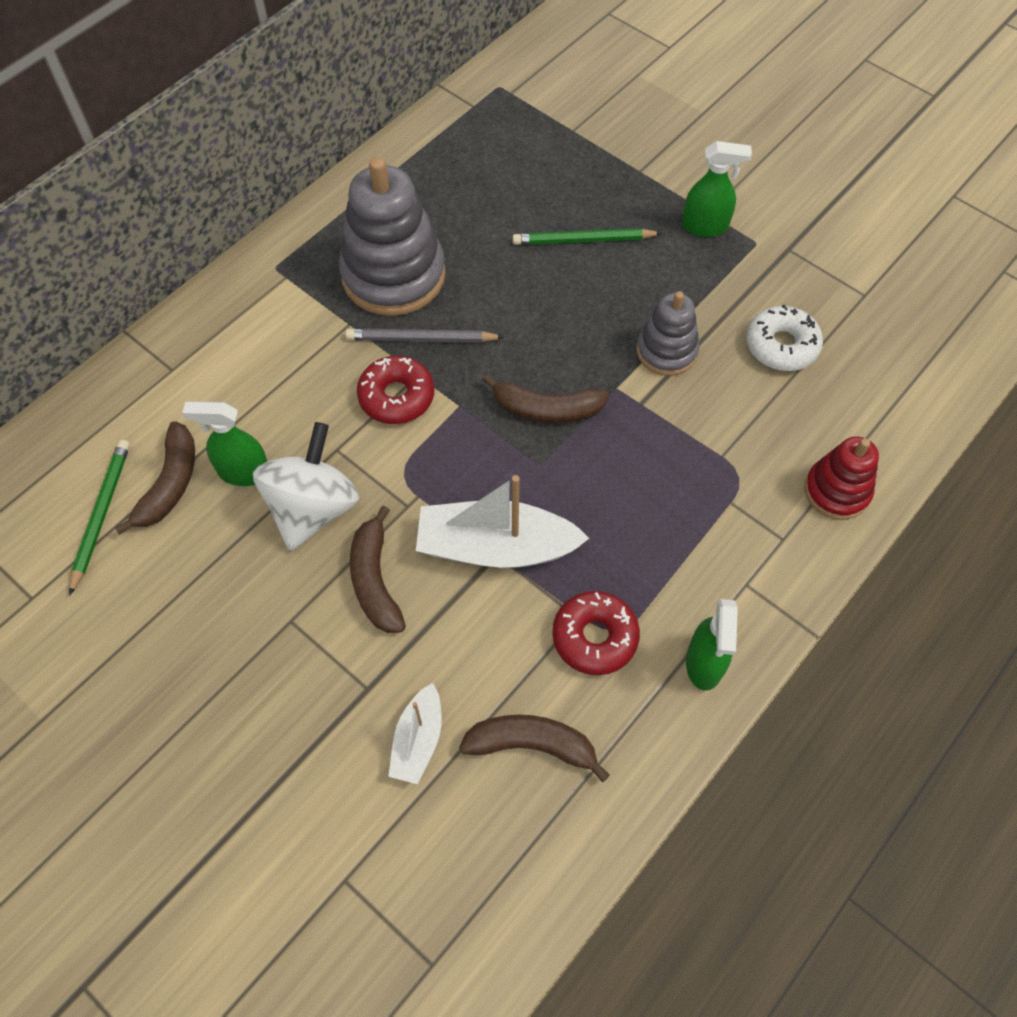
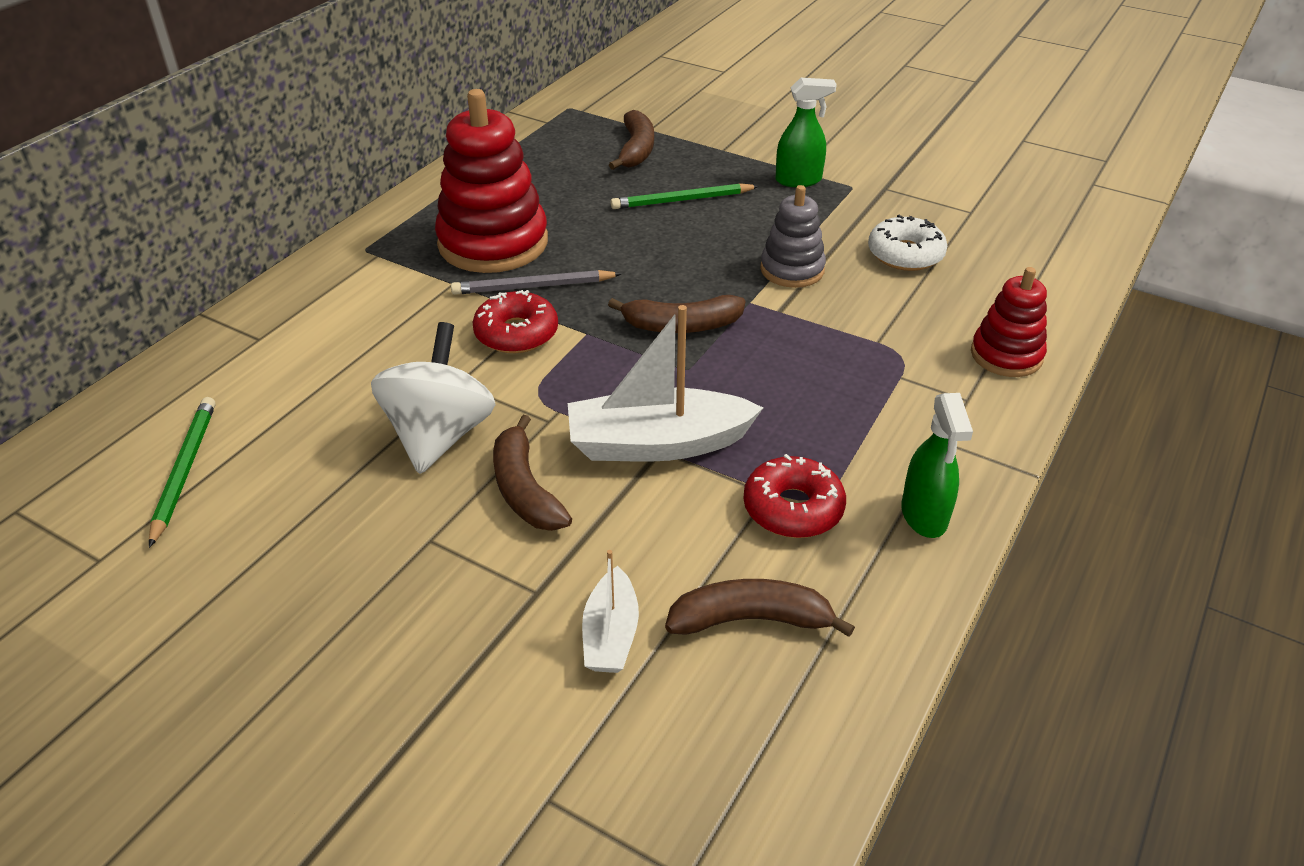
camera: 10 degrees left, 20 degrees down
brown banana [114,421,195,535] -> brown banana moved to [609,110,654,170]
green spray bottle [182,401,267,486] -> none
grey stacking toy [339,157,446,316] -> red stacking toy [435,89,548,273]

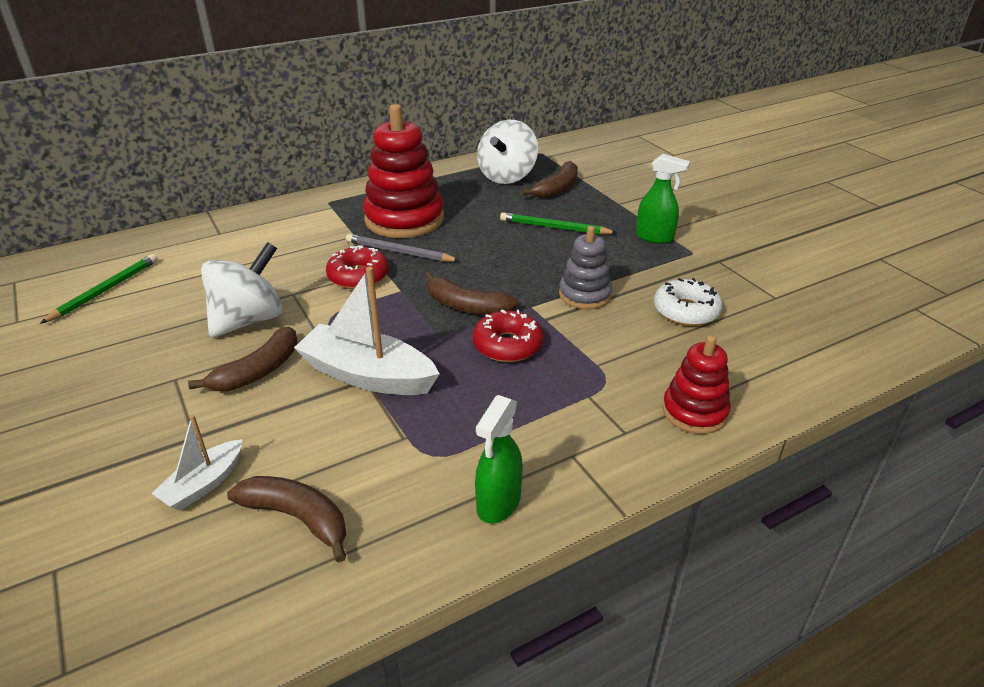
camera: 30 degrees right, 5 degrees down
brown banana [493,415,572,531] -> brown banana turned 150 degrees counterclockwise [188,327,297,391]
red donut [743,454,846,538] -> red donut moved to [473,310,544,362]
none -> white spinning top [477,120,538,184]

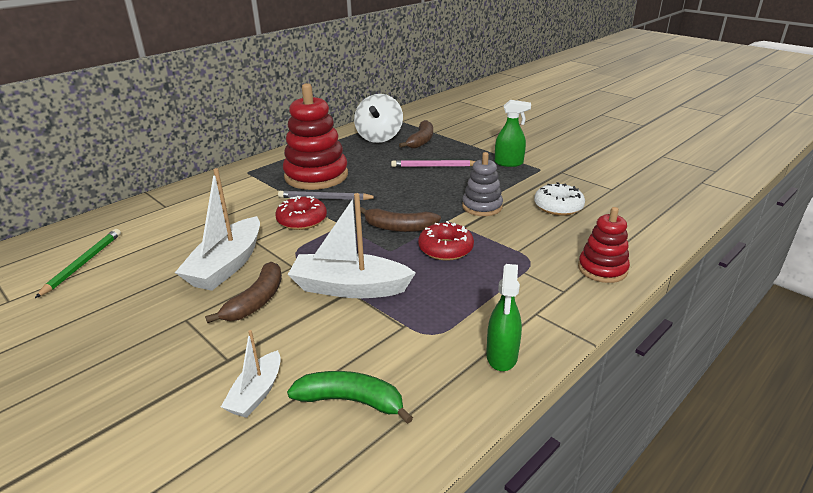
camera: 15 degrees left, 5 degrees down
white spinning top [201,242,283,338] -> white boat [175,168,260,291]
brown banana [227,476,346,563] -> green banana [287,371,413,424]
green pencil [500,212,617,235] -> pink pencil [391,160,476,167]

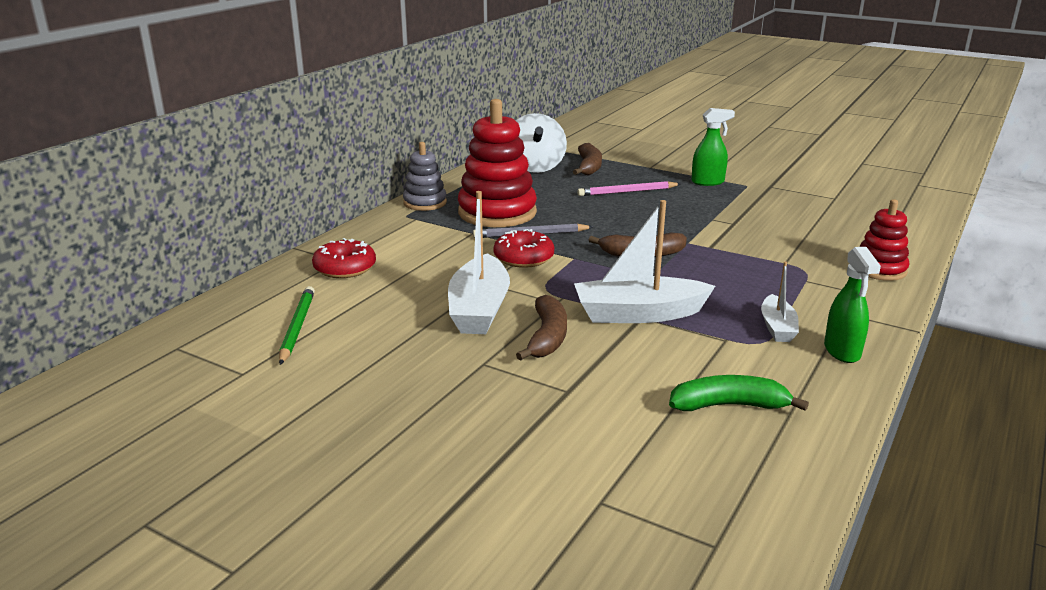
camera: 15 degrees left, 5 degrees down
white boat [221,330,281,418] -> white boat moved to [761,261,799,342]
red donut [418,221,474,261] -> red donut moved to [312,238,376,278]
grey stacking toy [462,152,503,216] -> grey stacking toy moved to [403,142,447,211]
white donut [534,182,585,216] -> none

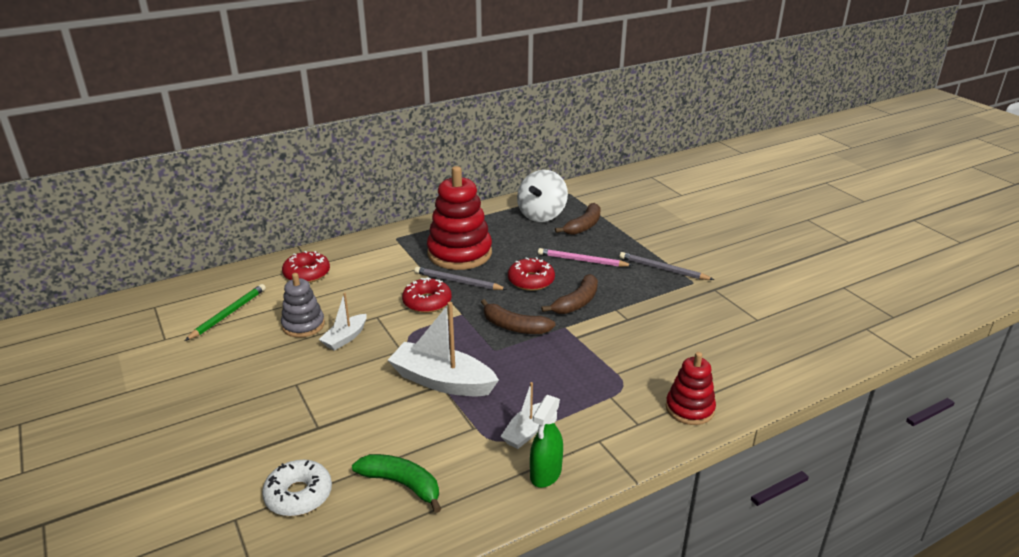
camera: 30 degrees right, 5 degrees up
grey stacking toy [403,142,447,211] -> grey stacking toy moved to [281,273,325,338]
white boat [448,191,510,334] -> white boat [319,293,367,351], size x0.55
brown banana [516,295,567,361] -> brown banana moved to [541,274,598,314]
green spray bottle [691,108,735,186] -> grey pencil [619,252,714,280]
none -> white donut [262,460,332,516]
none -> red donut [508,257,555,291]

